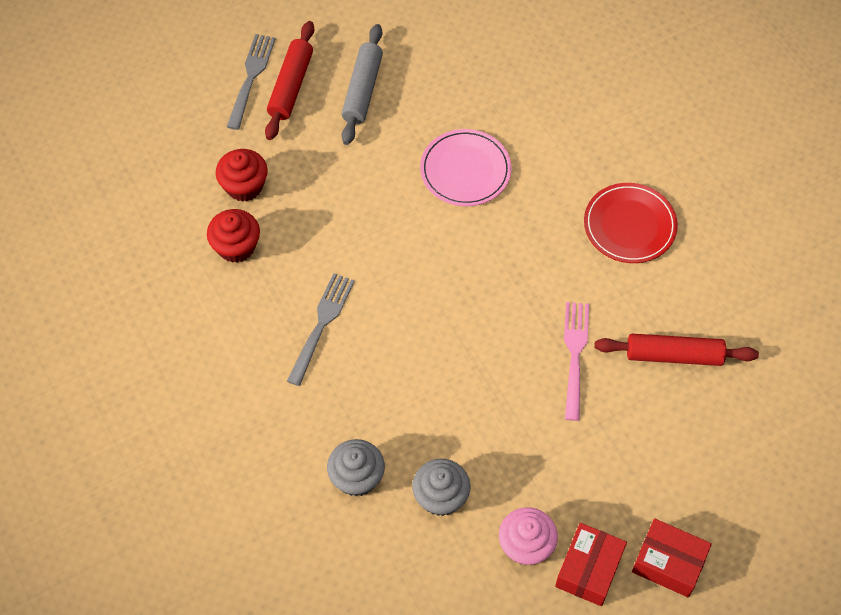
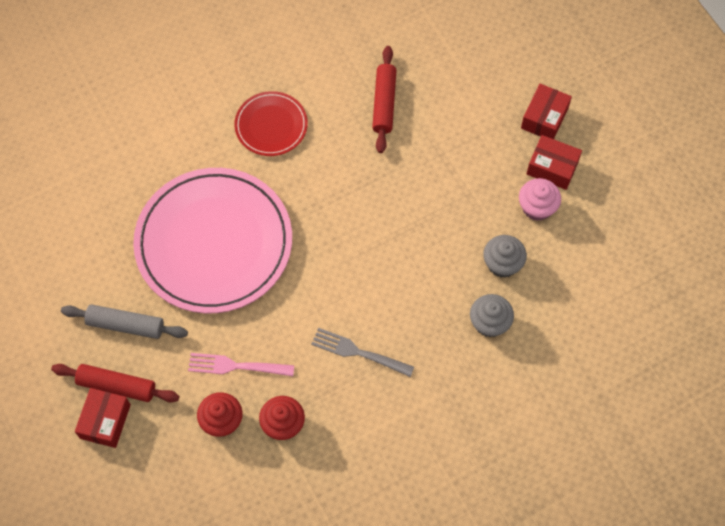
camera: 90 degrees left, 5 degrees up
grey fork [227,34,276,130] -> red box [75,388,131,448]
pink plate [420,129,512,206] -> pink plate [133,168,292,313], size x2.07
pink fork [564,302,589,421] -> pink fork moved to [188,353,294,376]

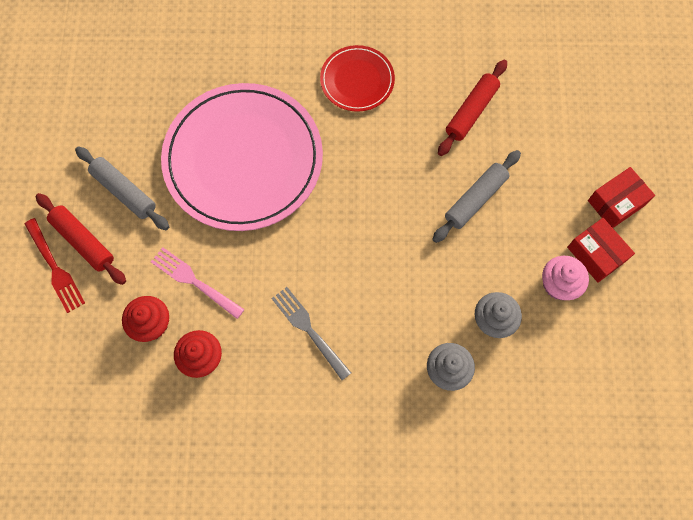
camera: 30 degrees right, 5 degrees up
red box [75,388,131,448] -> red fork [25,218,85,313]
none -> grey rolling pin [432,150,521,243]

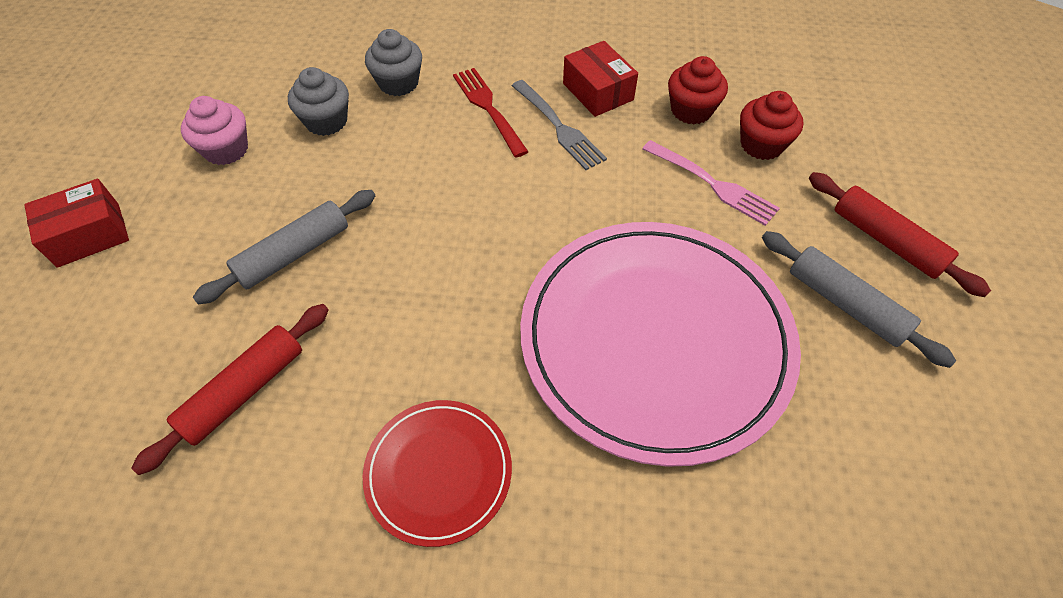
camera: 175 degrees left, 15 degrees down
red fork [25,218,85,313] -> red fork moved to [453,68,529,157]
red box [567,218,635,283] -> red box moved to [563,41,638,117]

